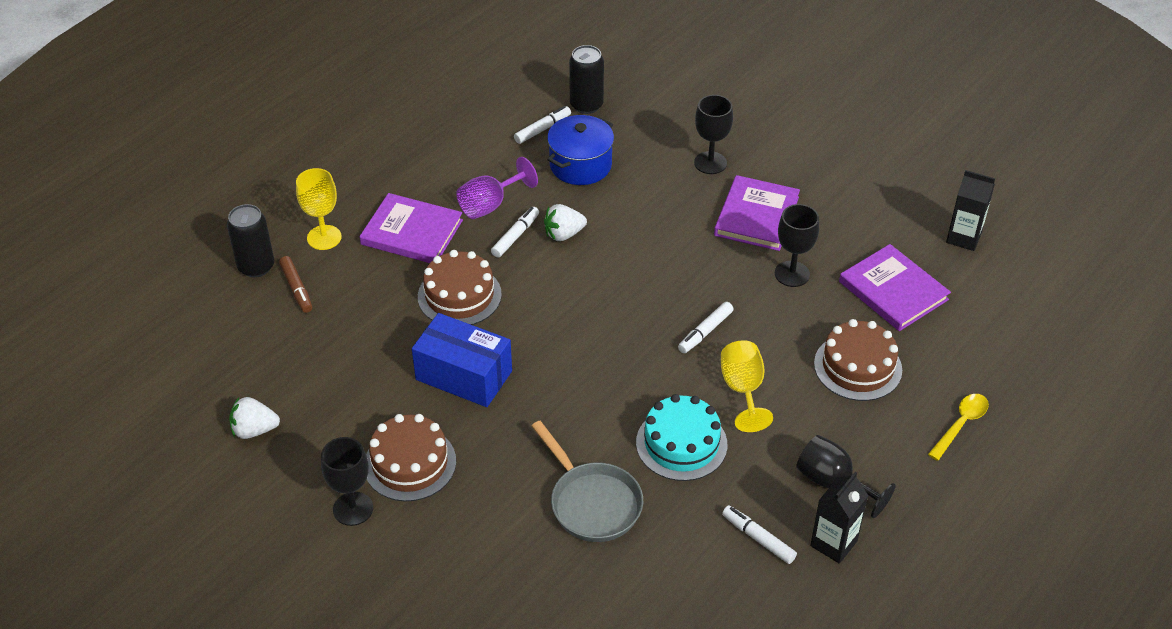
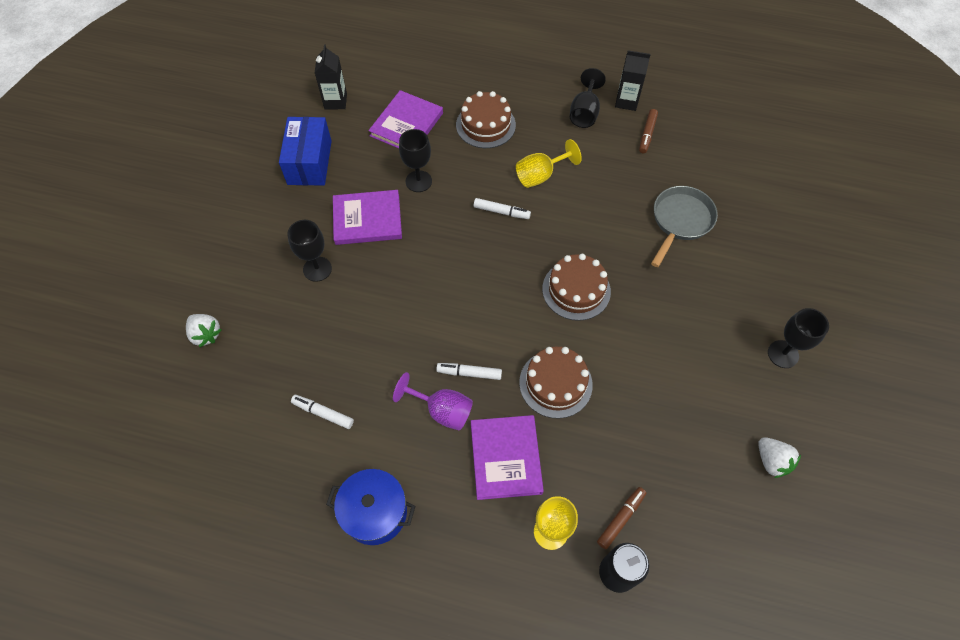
camera: 115 degrees left, 15 degrees up
brown cake [366,414,456,502] -> brown cake moved to [542,254,611,321]
blue box [412,313,512,407] -> blue box moved to [279,117,332,186]
white strawberry [544,204,587,241] -> white strawberry moved to [186,314,222,347]
blue pot [547,115,614,185] -> blue pot moved to [326,469,415,545]
black can [569,45,604,114] -> none
turquoise cake [636,394,727,481] -> none
white marker [722,505,797,564] -> brown marker [639,109,658,154]
yellow spoon [928,394,989,461] -> none

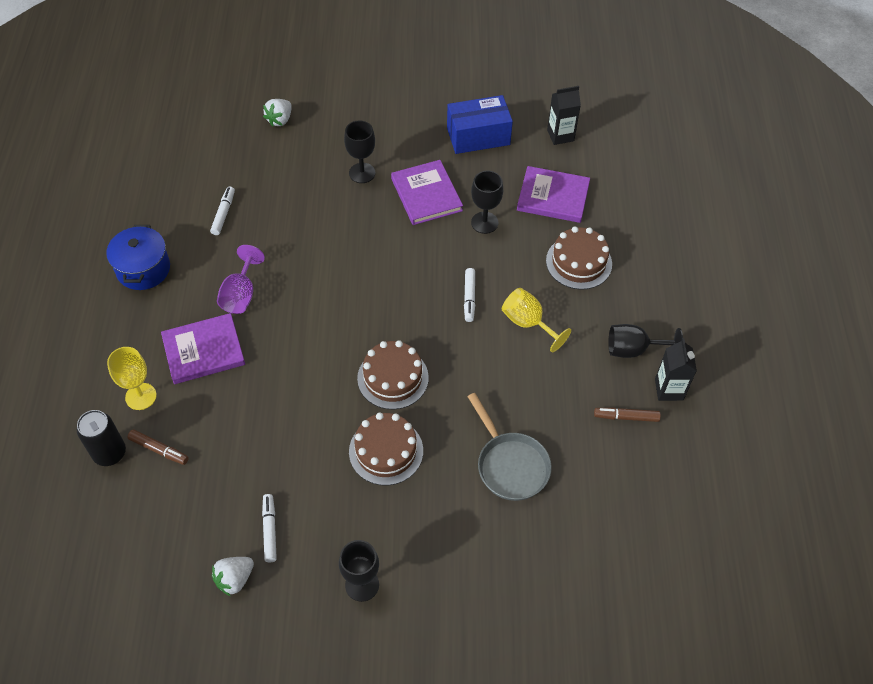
camera: 75 degrees right, 5 degrees down
white marker [436,363,502,380] -> white marker moved to [262,494,277,562]
brown cake [519,347,593,419] -> brown cake moved to [349,412,423,485]
grey pan [651,186,718,267] -> grey pan turned 45 degrees clockwise [468,393,552,501]

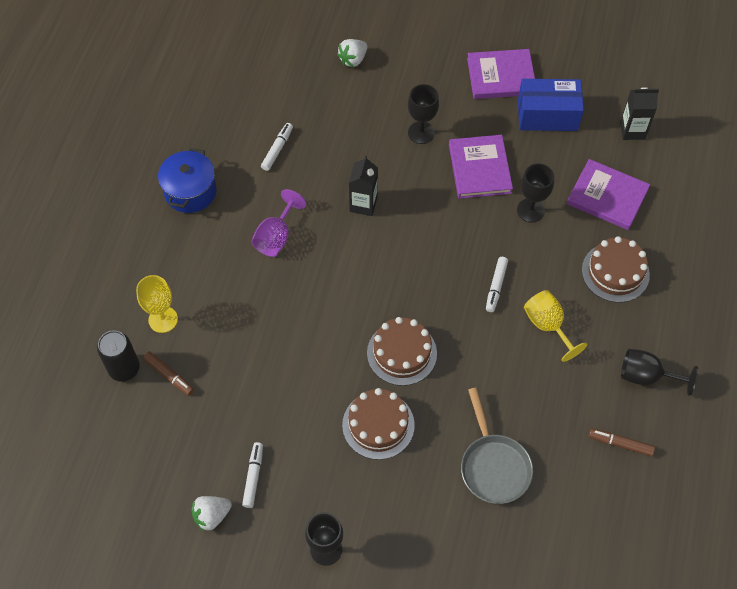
camera: 15 degrees right, 5 degrees up
purple book [161,313,245,384] -> purple book moved to [467,49,535,99]
black carton [655,338,697,401] -> black carton moved to [349,156,378,216]

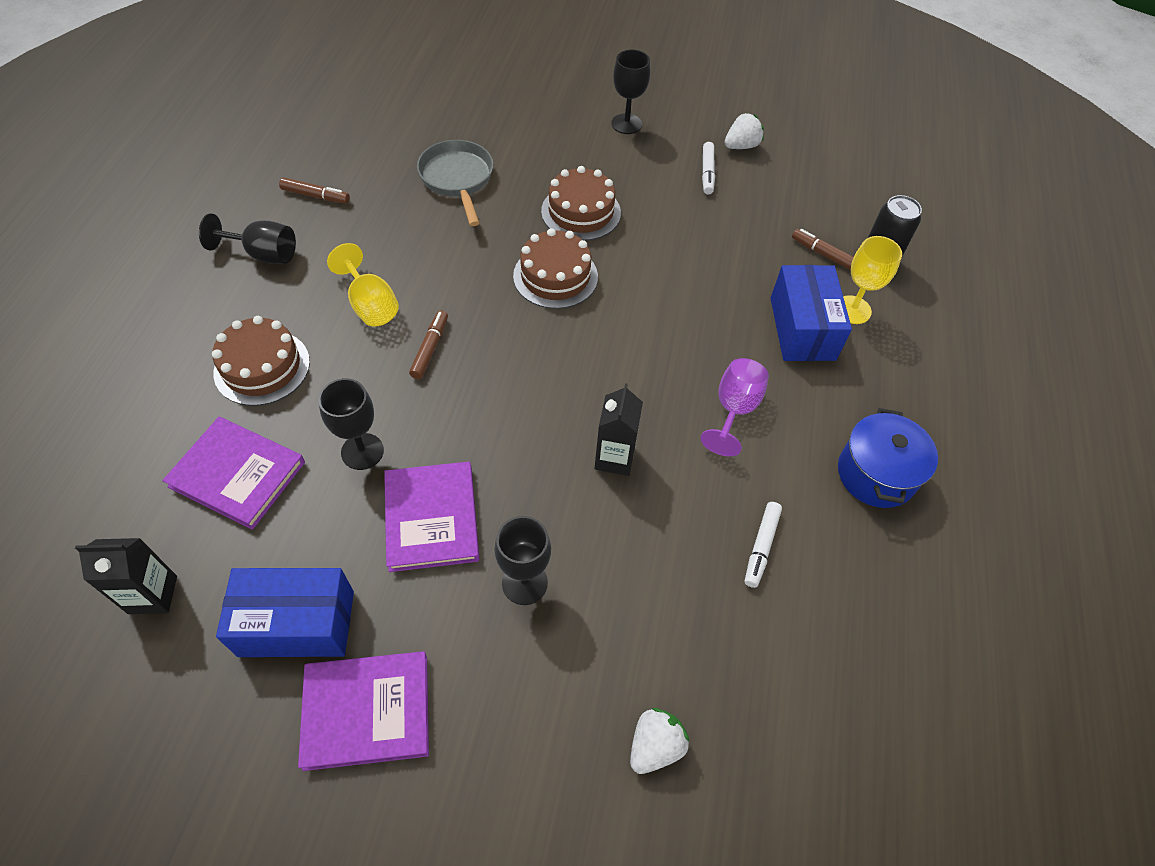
camera: 175 degrees right, 5 degrees down
white marker [486,257,508,312] -> brown marker [409,310,448,379]
none -> blue box [771,265,852,361]

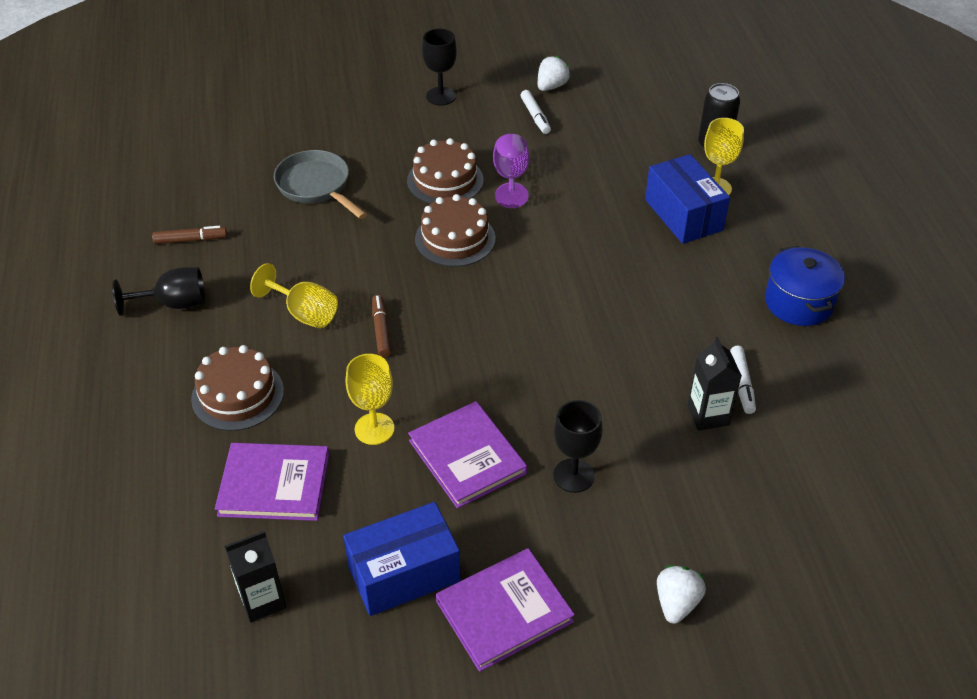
camera: 20 degrees left, 10 degrees down
black goblet [318,378,384,470] -> yellow goblet [345,354,394,445]
black carton [594,383,643,476] -> black carton moved to [687,337,742,431]
white strawberry [630,708,689,774] -> white strawberry moved to [657,565,706,624]
purple goblet [700,358,769,456] -> purple goblet moved to [493,134,530,208]
brown marker [792,229,854,270] -> none

